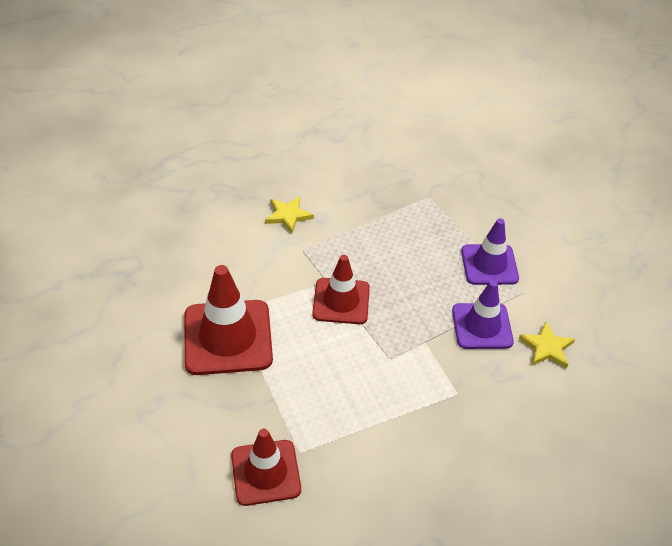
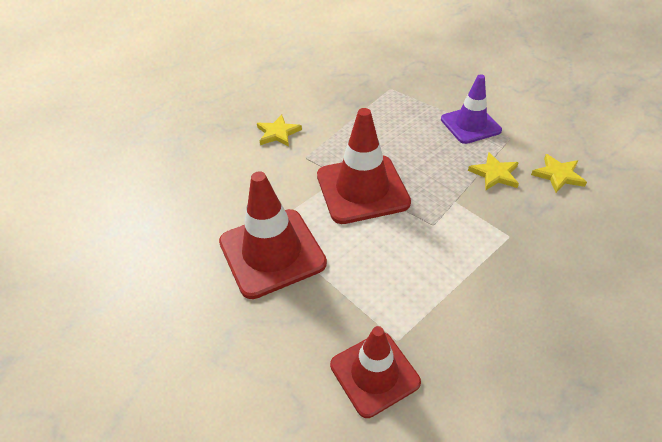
camera: 15 degrees left, 0 degrees up
red traffic cone [312,255,370,324] -> red traffic cone [317,108,411,224], size x1.50
purple traffic cone [452,280,514,349] -> yellow star [468,153,519,190]

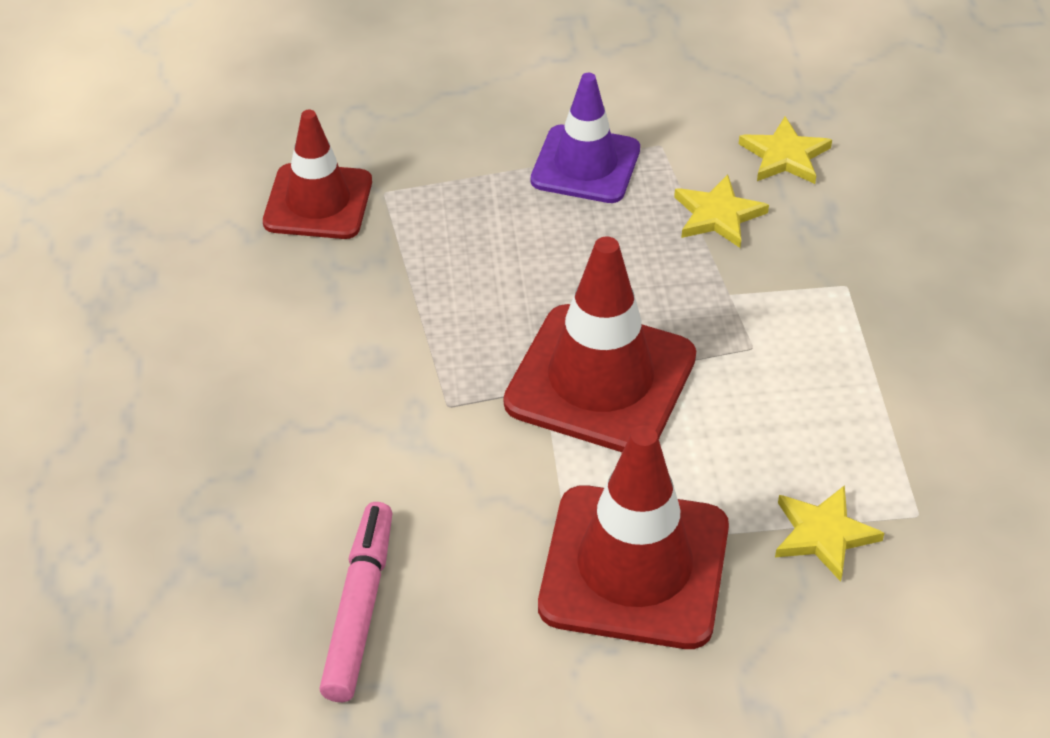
camera: 55 degrees left, 0 degrees up
yellow star [257,114,302,147] -> yellow star moved to [775,485,884,582]
red traffic cone [330,326,421,418] -> red traffic cone moved to [263,110,372,239]
none -> pink marker [319,502,392,702]

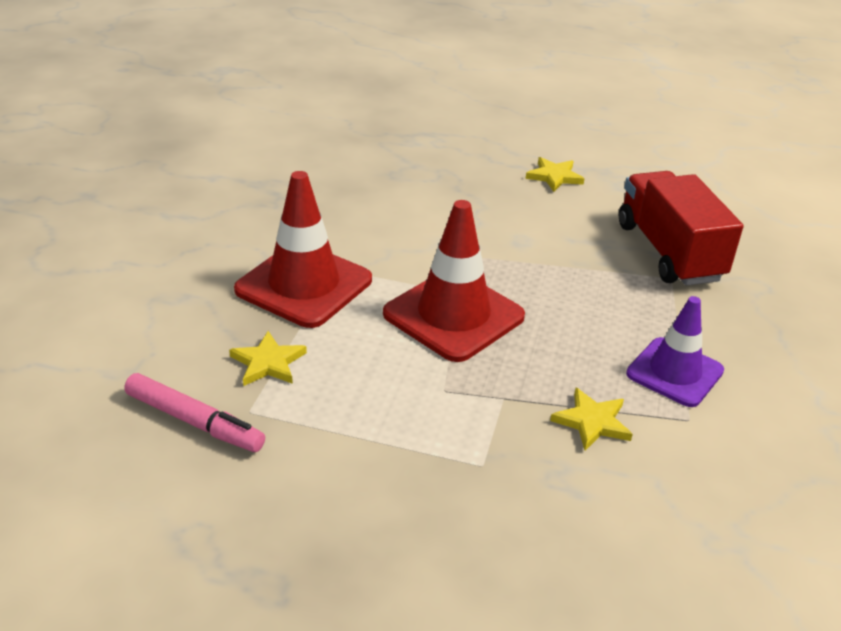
camera: 110 degrees right, 10 degrees down
red traffic cone [263,110,372,239] -> red truck [619,171,743,286]
pink marker [319,502,392,702] -> pink marker moved to [124,373,265,452]
yellow star [739,117,832,184] -> yellow star moved to [526,157,585,192]

